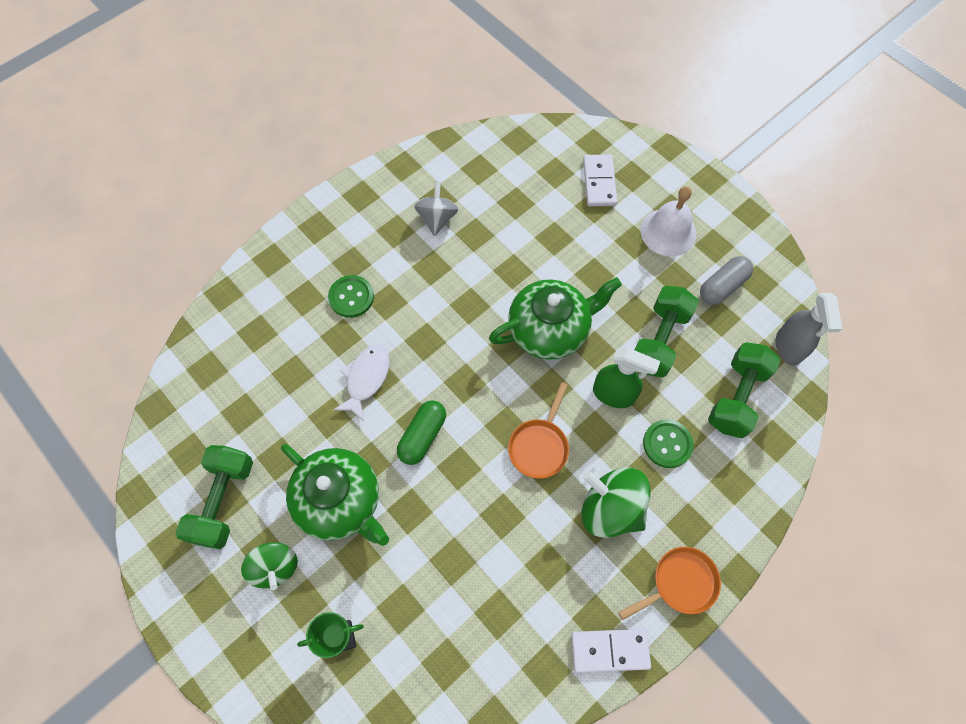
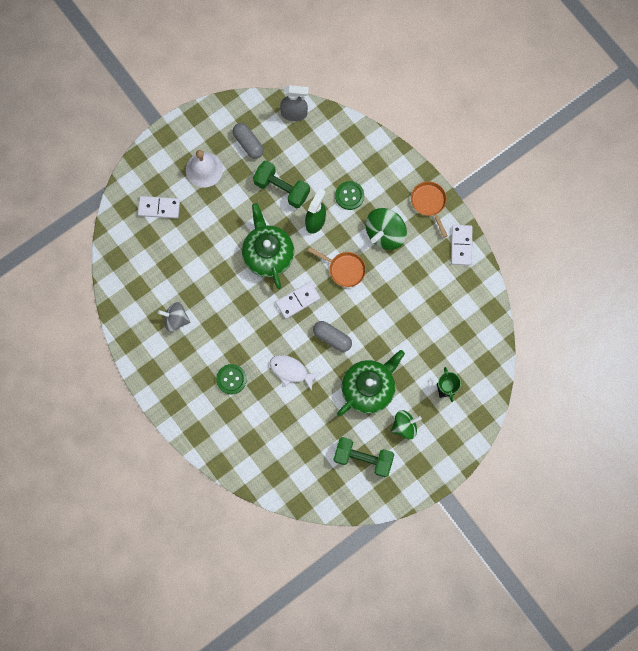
camera: 85 degrees left, 10 degrees up
green capsule [397,400,446,465] -> grey capsule [313,321,352,352]
green dumbbell [708,342,781,438] -> none
none -> white domino [275,282,320,319]

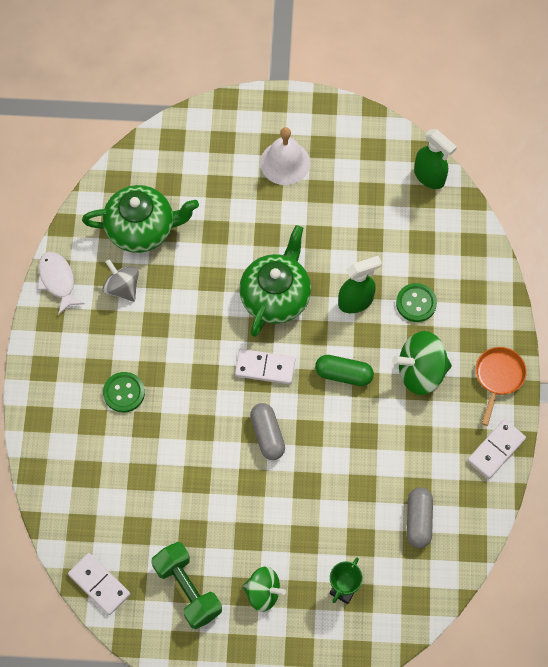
camera: 40 degrees right, 10 degrees down
white domino [138,196,180,219] -> white domino moved to [68,553,130,615]
grey capsule [233,123,264,159] -> grey capsule moved to [407,487,433,548]
green dumbbell [253,161,310,208] -> none
white fish [270,355,321,391] -> white fish moved to [37,252,85,315]
grey spray bottle [280,85,309,121] -> green spray bottle [414,129,457,189]
orange pan [308,248,366,287] -> green capsule [315,355,374,386]
green teapot [337,350,405,416] -> green teapot moved to [82,185,199,253]

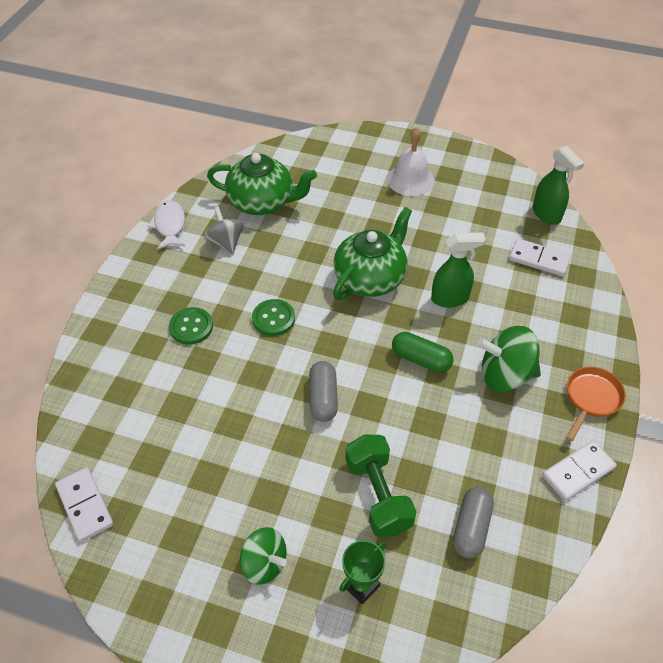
camera: 15 degrees right, 15 degrees down
green dumbbell [152,542,222,629] -> green dumbbell moved to [345,435,417,537]
white domino [235,349,296,384] -> white domino moved to [509,239,571,276]
green button [396,283,437,322] -> green button moved to [252,299,295,336]

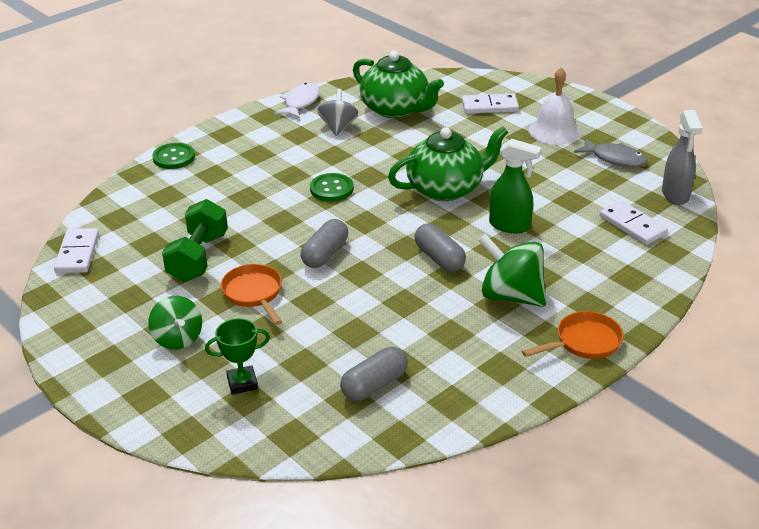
camera: 30 degrees right, 15 degrees down
green button [169,307,213,345] -> green button moved to [152,143,195,169]
green dumbbell [345,435,417,537] -> green dumbbell moved to [162,199,228,282]
green capsule [392,332,453,373] -> grey capsule [415,224,466,272]
green spray bottle [532,146,584,225] -> grey spray bottle [662,110,702,205]
white domino [542,440,617,501] -> white domino moved to [462,94,519,114]
none -> orange pan [221,264,282,325]
none -> grey fish [574,138,647,167]

